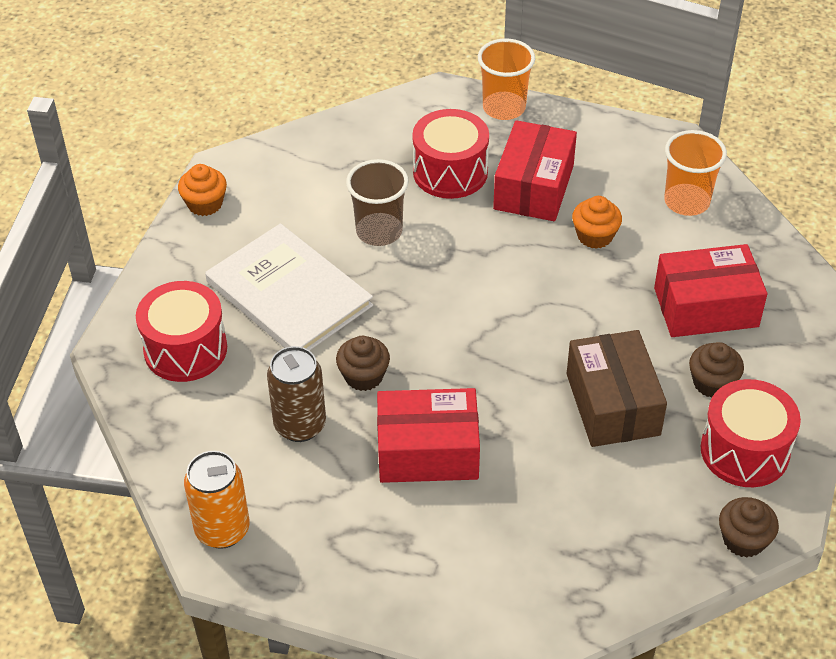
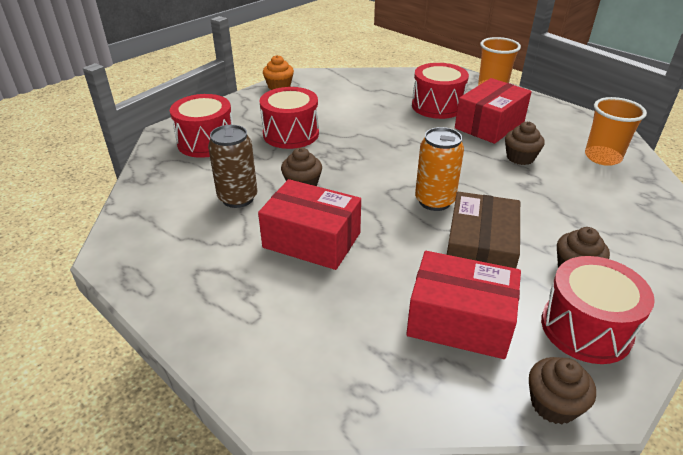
camera: 25 degrees right, 10 degrees down
orange can [184,451,249,549] -> orange can moved to [415,127,464,211]
white book [205,223,373,351] -> red drum [260,87,319,149]
brown cup [346,159,409,246] -> none
orange cupcake [572,196,622,249] -> brown cupcake [505,122,545,165]
red box [654,244,767,337] -> red box moved to [406,251,521,359]

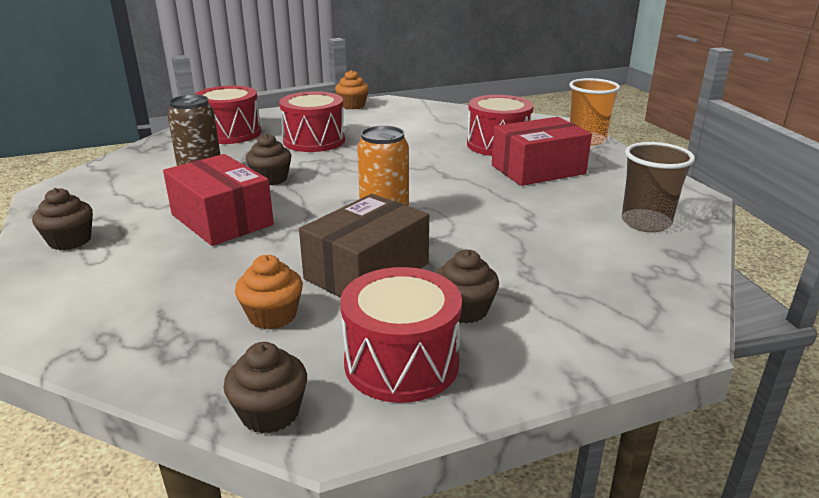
camera: 25 degrees right, 10 degrees down
red box [406,251,521,359] -> orange cupcake [235,255,303,329]
brown cupcake [505,122,545,165] -> brown cupcake moved to [32,188,93,250]
orange cup [585,97,647,166] -> brown cup [621,142,695,232]

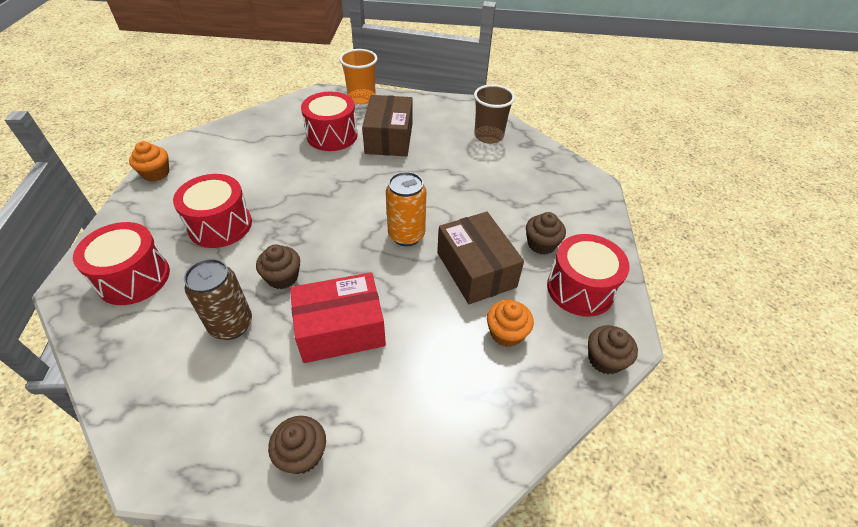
camera: 65 degrees left, 20 degrees up
red box [492,117,592,186] -> brown box [362,95,412,156]

